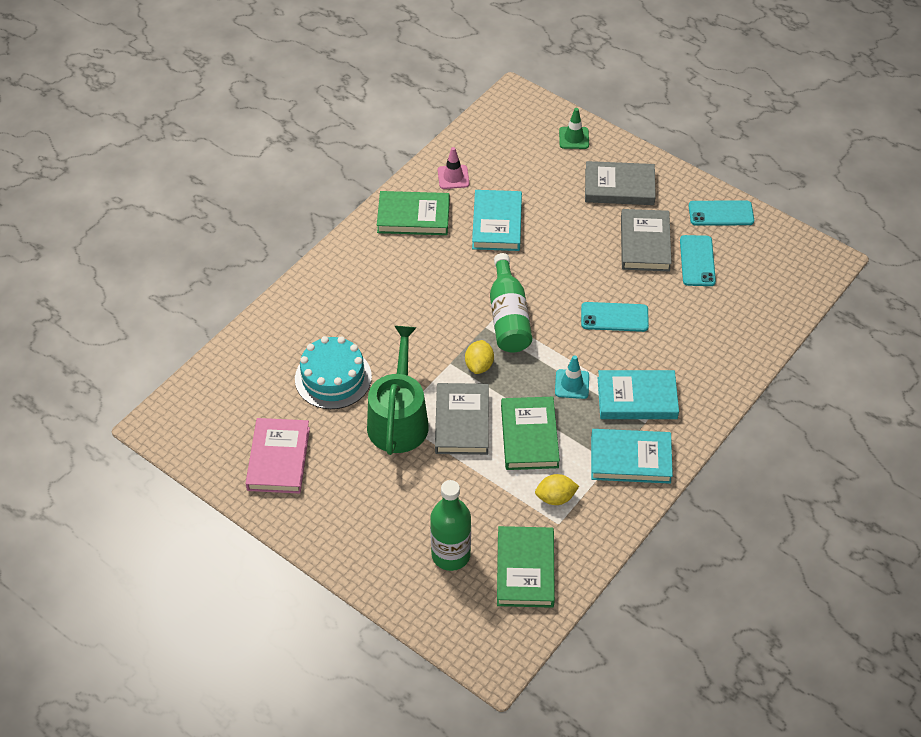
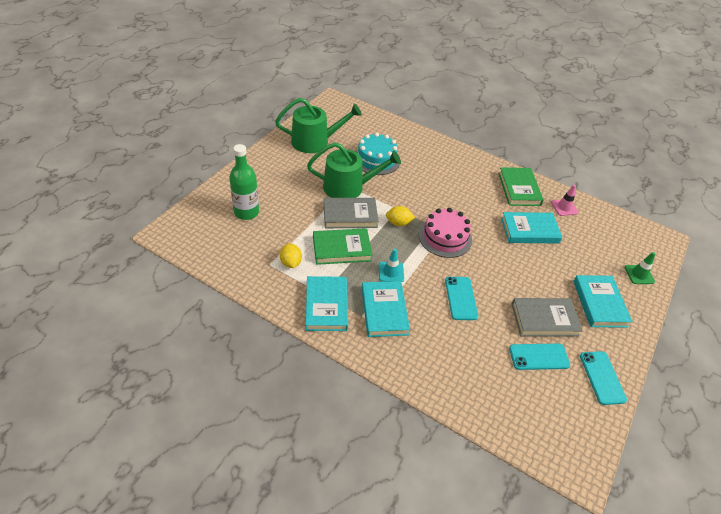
camera: 80 degrees right, 5 degrees down
pink book [246,418,310,494] -> green watering can [275,98,362,153]
green bottle [490,253,532,353] -> pink cake [419,208,472,258]
green book [497,526,555,608] -> none
grey book [585,161,656,205] -> turquoise book [573,275,633,328]

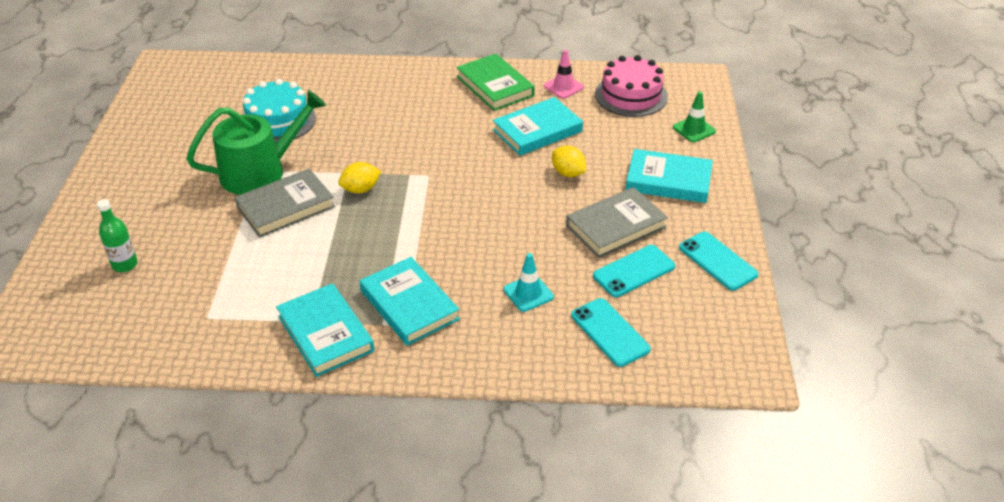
camera: 25 degrees left, 5 degrees down
green bottle [229,144,259,220] -> green bottle [97,199,138,272], size x0.61
green watering can [275,98,362,153] -> none
yellow lemon [280,244,302,268] -> yellow lemon moved to [552,146,586,177]
green book [313,228,373,265] -> none
turquoise traffic cone [379,249,404,282] -> turquoise traffic cone moved to [504,253,554,312]
pink cake [419,208,472,258] -> pink cake moved to [595,55,668,117]
turquoise phone [445,277,478,320] -> turquoise phone moved to [571,298,651,367]
turquoise book [573,275,633,328] -> turquoise book turned 45 degrees counterclockwise [626,149,713,203]

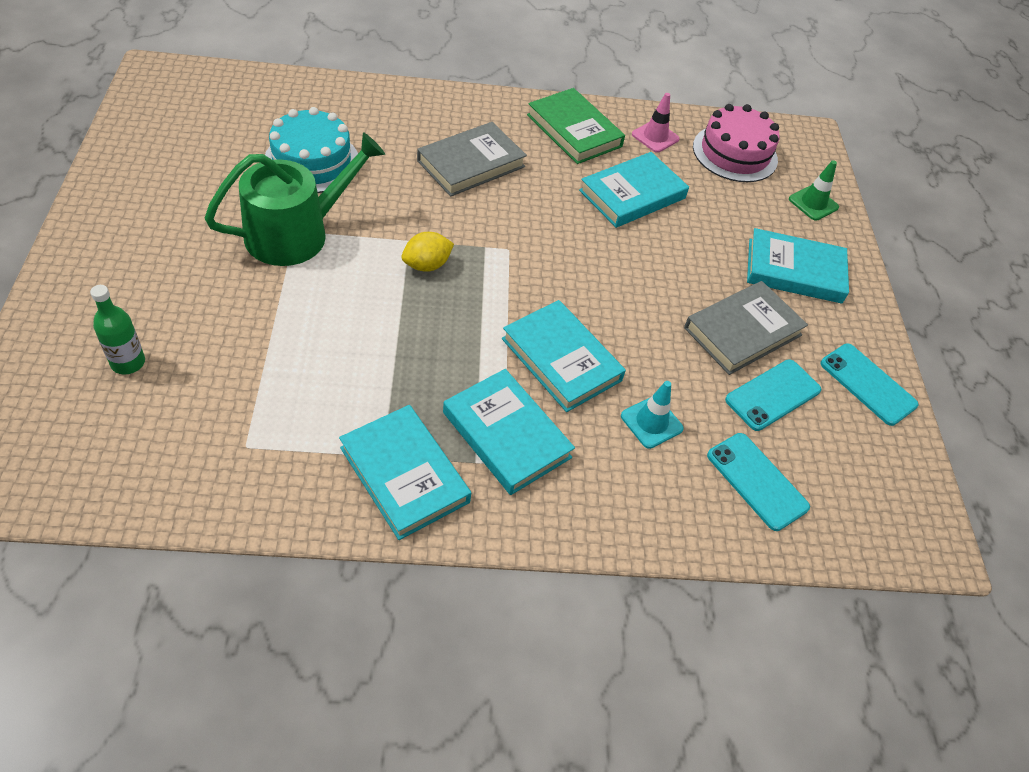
camera: 10 degrees left, 10 degrees up
grey book [235,169,335,238] -> grey book moved to [417,122,527,197]
yellow lemon [552,146,586,177] -> none
none -> turquoise book [502,300,626,412]

